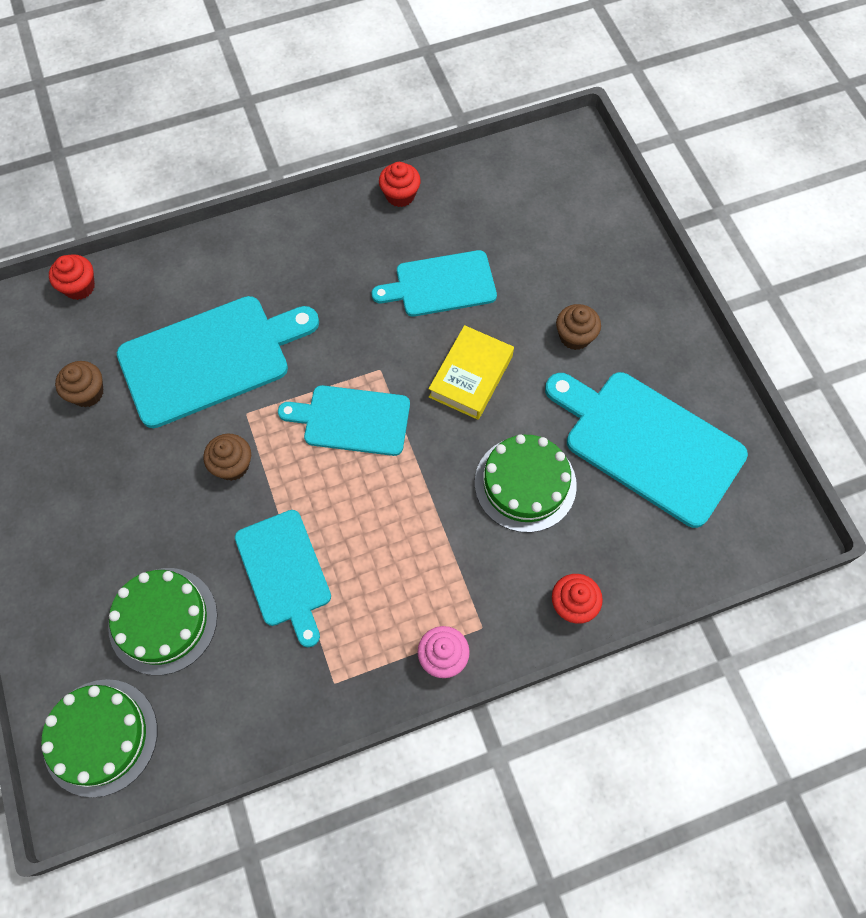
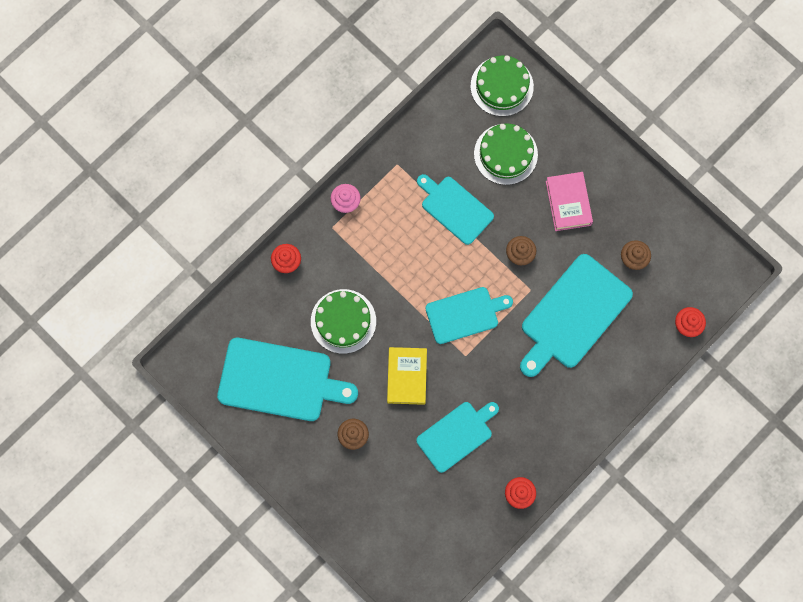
camera: 155 degrees right, 10 degrees up
none -> pink book [546,172,593,231]

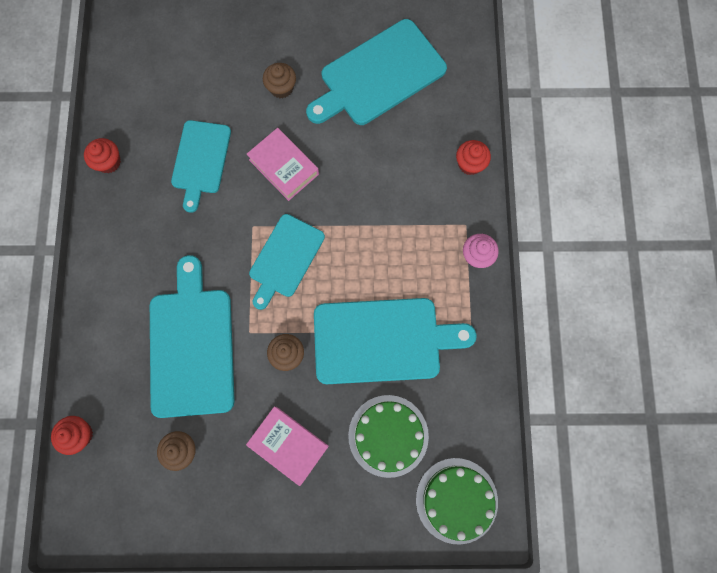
camera: 135 degrees right, 0 degrees up
green cake [311,289,376,354] -> none
yellow book [387,347,427,405] -> pink book [247,128,319,201]
turquoise cutting board [417,174,494,245] -> turquoise cutting board [314,298,477,384], size x1.58

